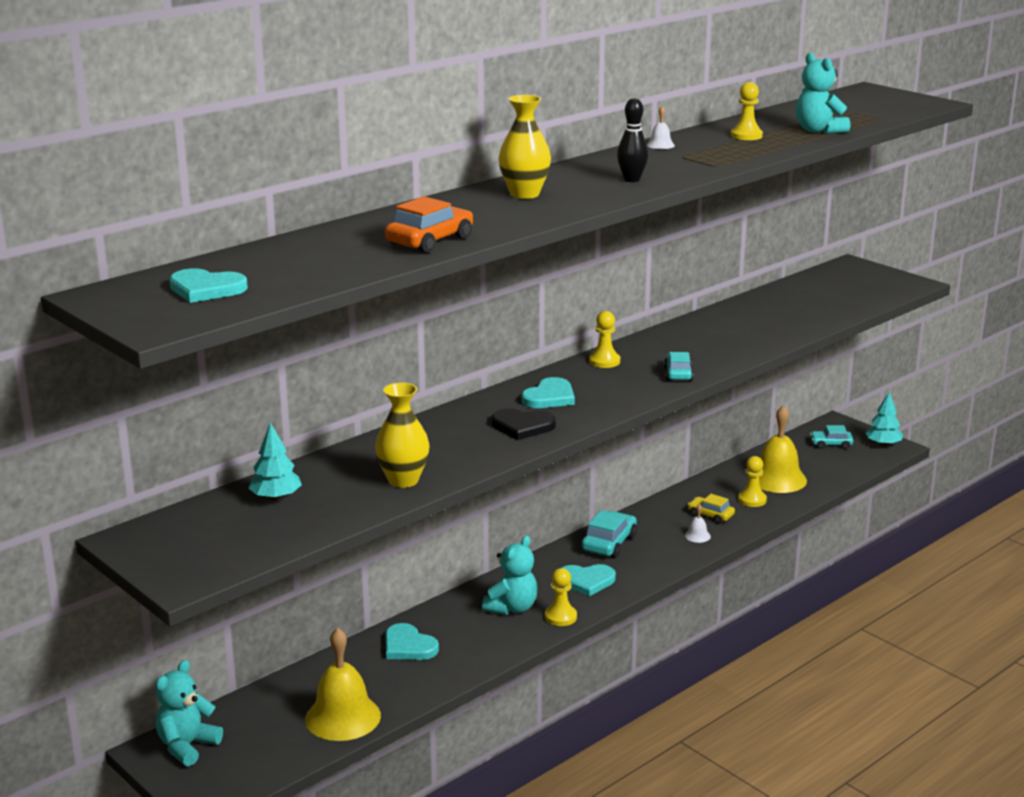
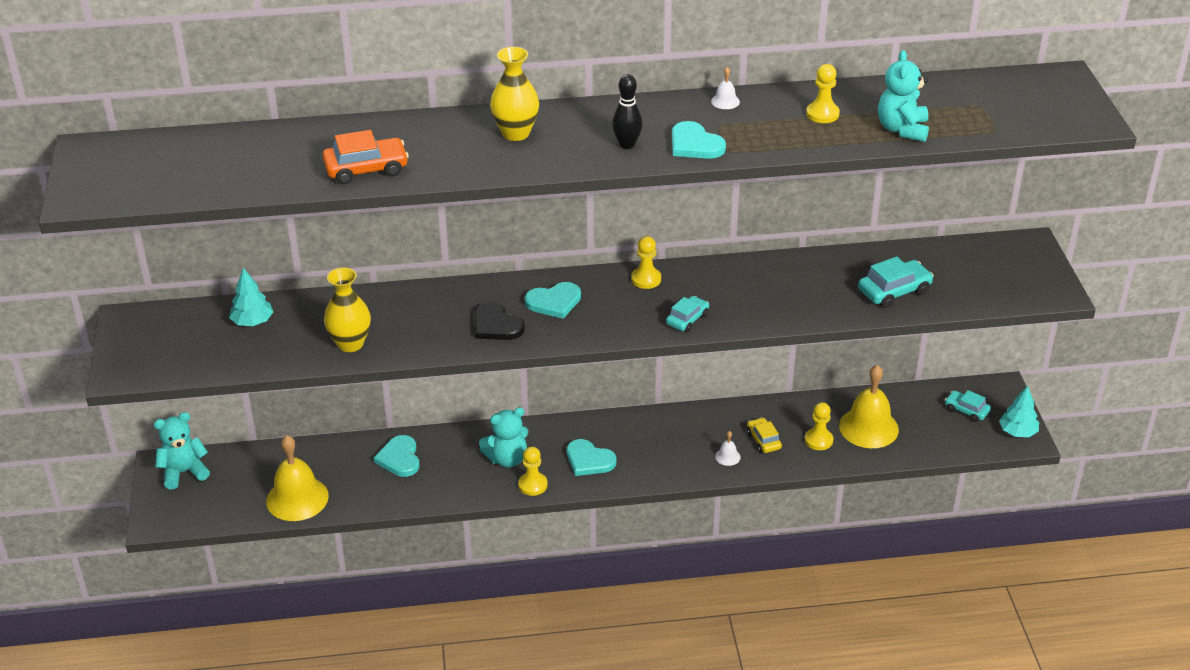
camera: 35 degrees right, 15 degrees up
turquoise heart [169,268,248,303] -> turquoise heart moved to [672,121,726,159]
turquoise car [581,510,637,558] -> turquoise car moved to [858,257,934,308]

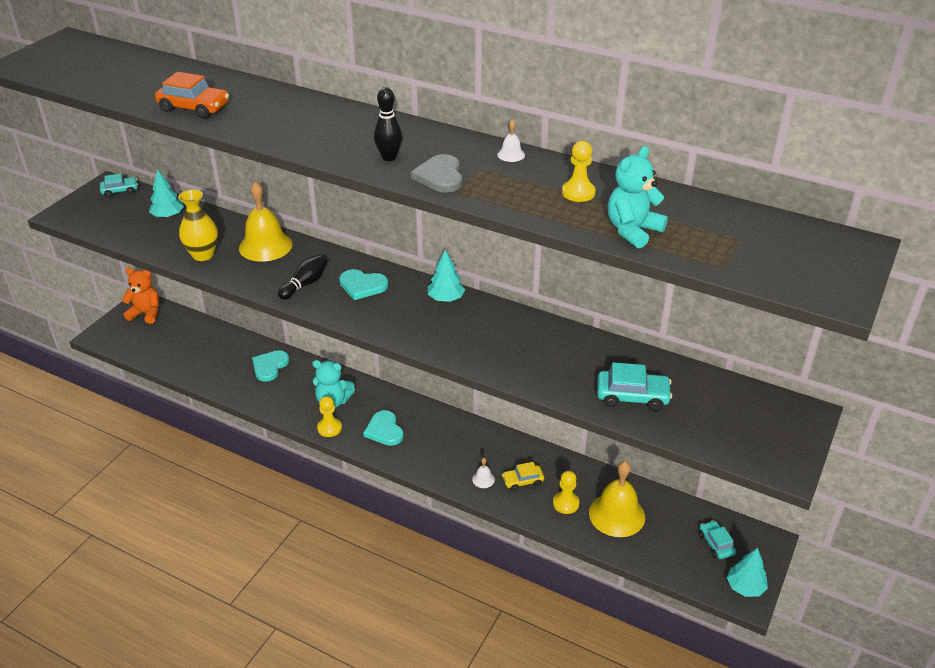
camera: 35 degrees right, 0 degrees up
turquoise teddy bear [154,412,210,489] -> orange teddy bear [121,268,159,324]
yellow bell [266,435,329,521] -> yellow bell moved to [239,181,293,262]
black heart [474,302,525,340] -> black bowling pin [278,255,327,300]
yellow vase [490,47,539,141] -> none
yellow pawn [631,236,661,289] -> turquoise tree [428,250,465,302]
turquoise car [666,296,709,332] -> turquoise car moved to [100,173,138,197]
turquoise heart [672,121,726,159] -> grey heart [411,154,462,193]
yellow car [747,417,782,453] -> yellow car turned 120 degrees counterclockwise [502,462,544,491]

